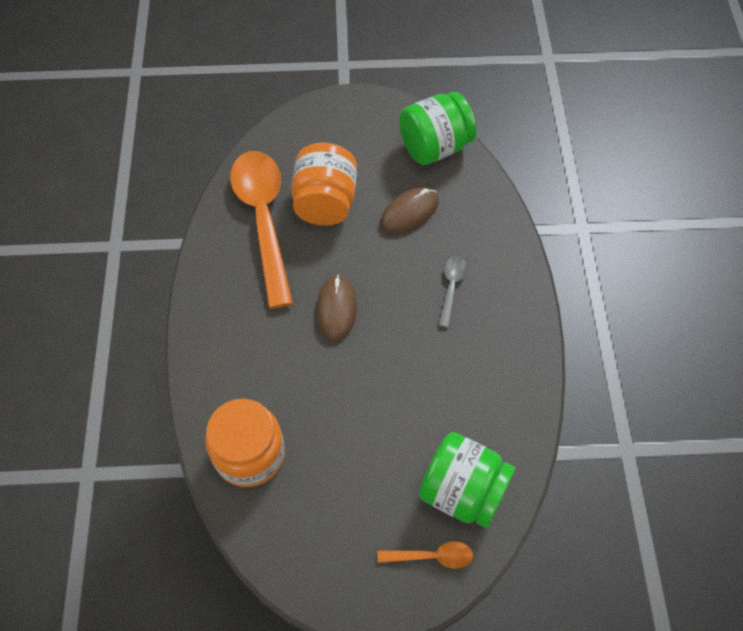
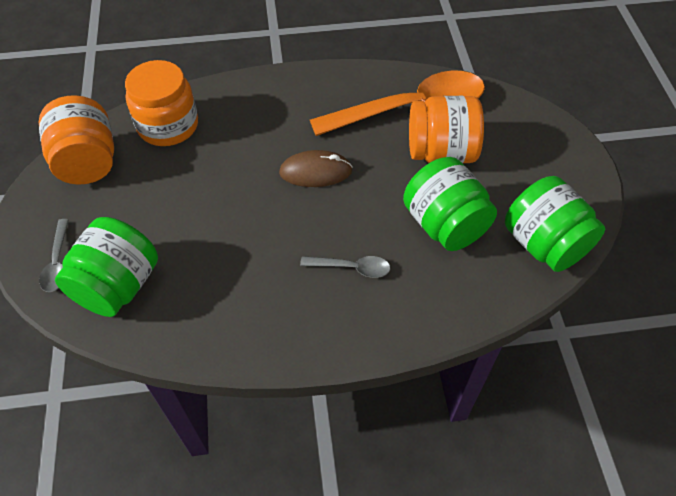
camera: 85 degrees right, 5 degrees down
orange spoon [377,541,473,569] -> grey spoon [39,219,69,292]
brown mouse [380,187,439,233] -> green jar [403,157,497,251]
none -> orange jar [39,95,114,185]

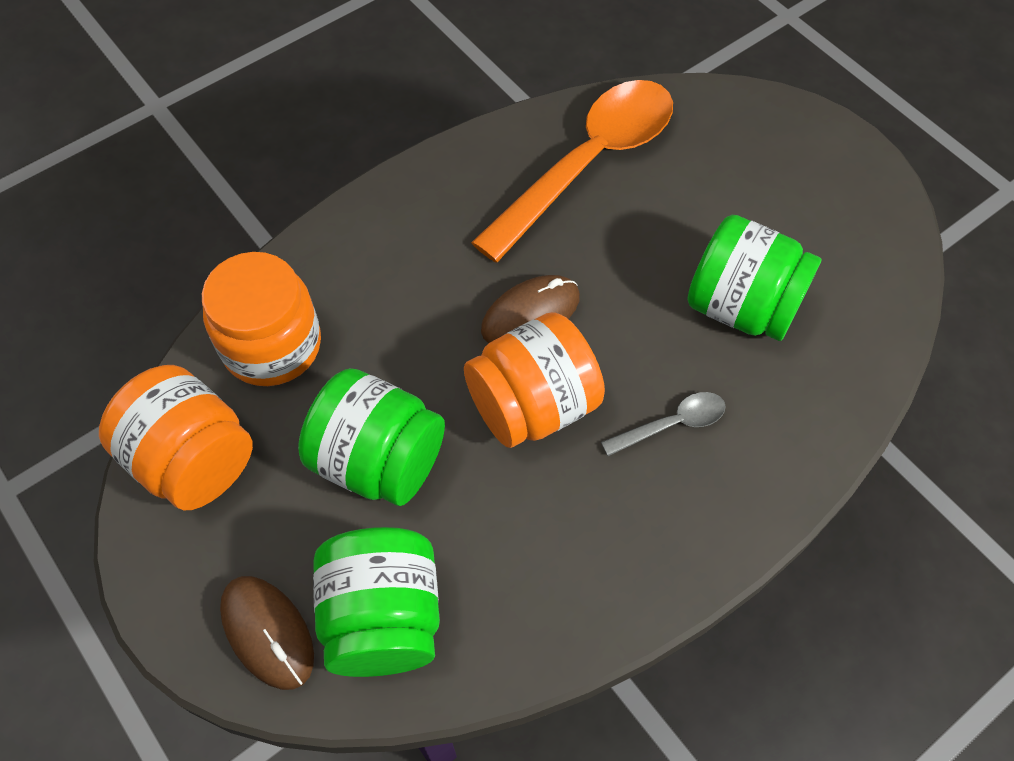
camera: 30 degrees left, 5 degrees up
grey spoon [39,219,69,292] -> brown mouse [220,576,314,690]
orange jar [409,96,484,163] -> orange jar moved to [464,312,605,448]
green jar [505,176,605,272] -> green jar moved to [298,368,445,506]

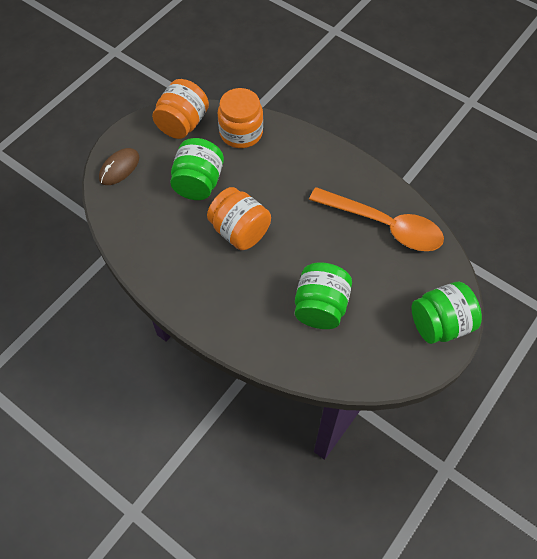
camera: 75 degrees right, 0 degrees up
green jar [313,527,440,677] -> green jar moved to [412,282,482,344]
brown mouse [481,275,580,343] -> none
grey spoon [601,392,725,456] -> none

